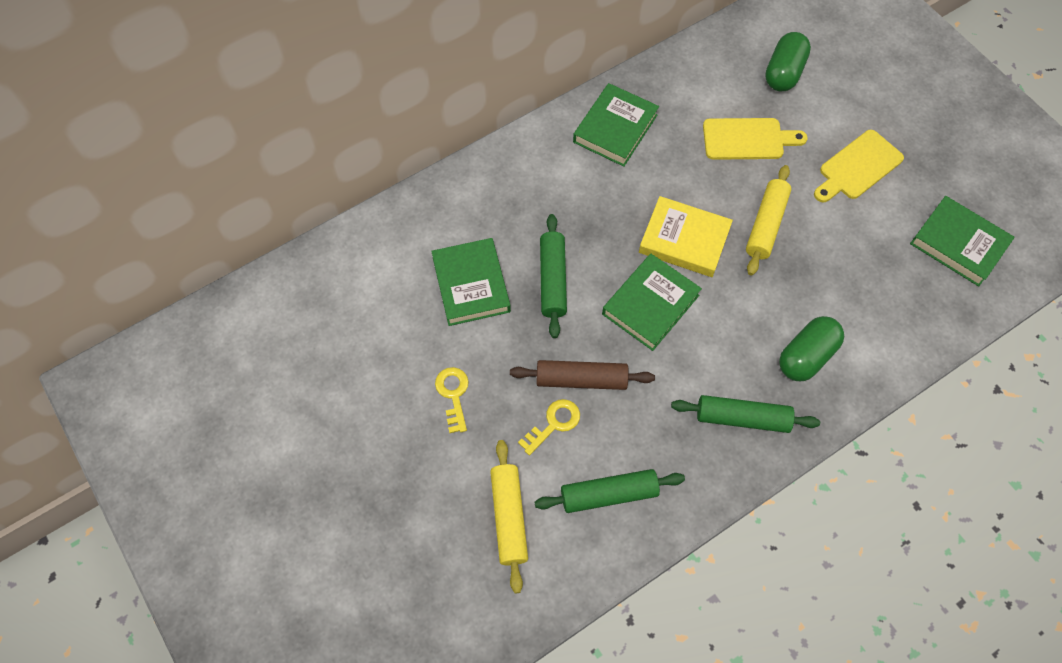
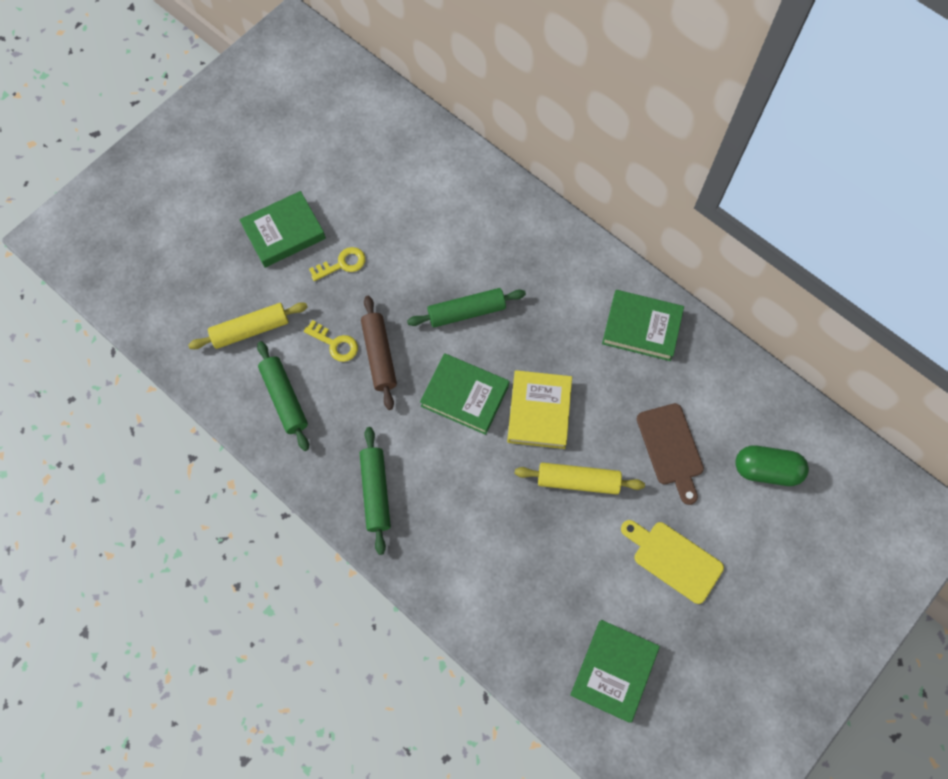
camera: 75 degrees right, 5 degrees up
green book [431,238,511,326] -> green book moved to [240,191,326,267]
yellow cutting board [703,118,808,160] -> brown cutting board [637,403,704,505]
green capsule [779,316,844,381] -> none

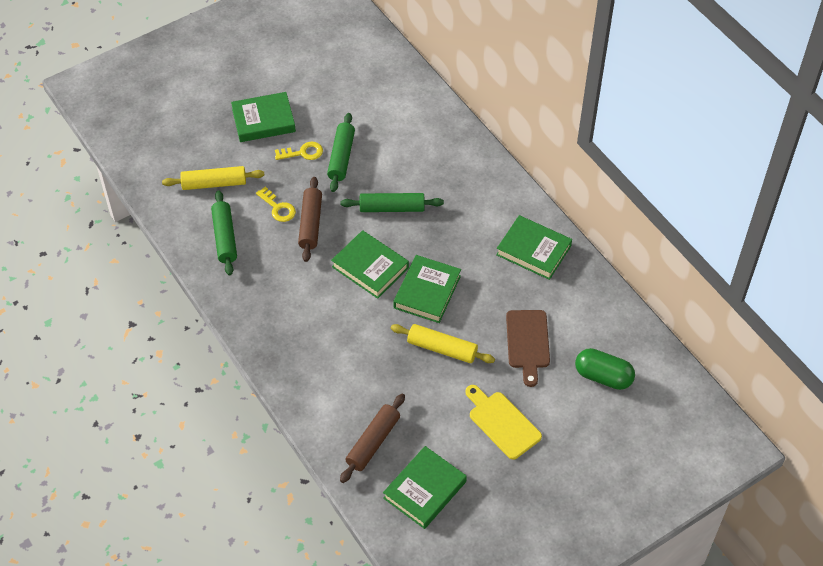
camera: 15 degrees right, 15 degrees down
green rolling pin [360,427,391,555] -> green rolling pin moved to [327,113,355,192]
yellow book [507,370,572,449] -> green book [393,255,461,323]
none -> brown rolling pin [340,393,405,483]

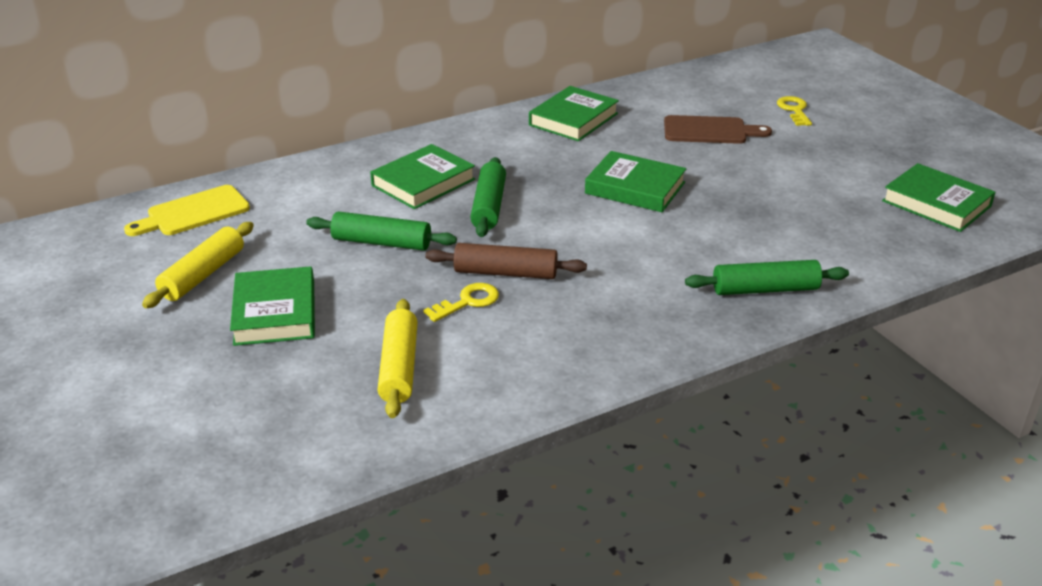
camera: 85 degrees left, 20 degrees down
green rolling pin [211,190,237,275] -> green rolling pin moved to [685,260,849,295]
yellow key [275,142,323,160] -> yellow key moved to [777,96,812,126]
green book [331,230,409,299] -> green book moved to [370,144,475,209]
brown rolling pin [340,393,405,483] -> none
yellow rolling pin [391,324,495,363] -> yellow rolling pin moved to [142,222,254,308]
yellow cutting board [465,385,542,460] -> yellow cutting board moved to [124,185,250,236]
green capsule [575,348,635,390] -> none

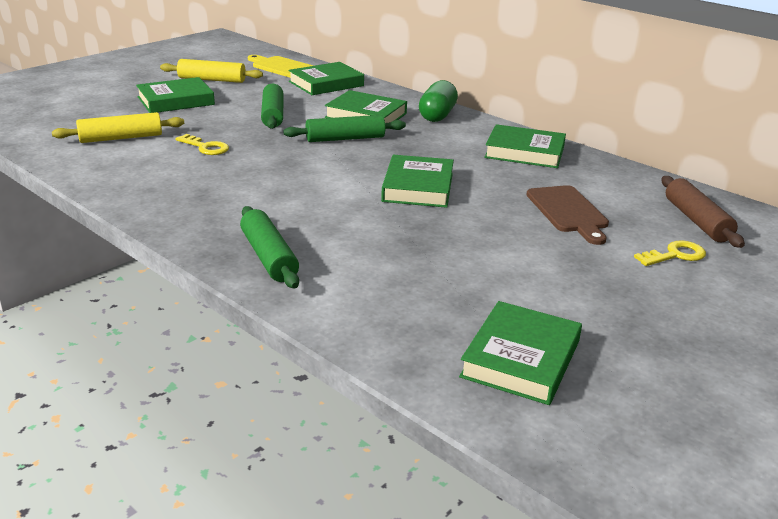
camera: 70 degrees right, 5 degrees down
brown rolling pin [425,243,587,279] -> brown rolling pin moved to [662,176,745,248]
none -> green book [288,62,364,95]
none -> green capsule [419,80,458,122]

